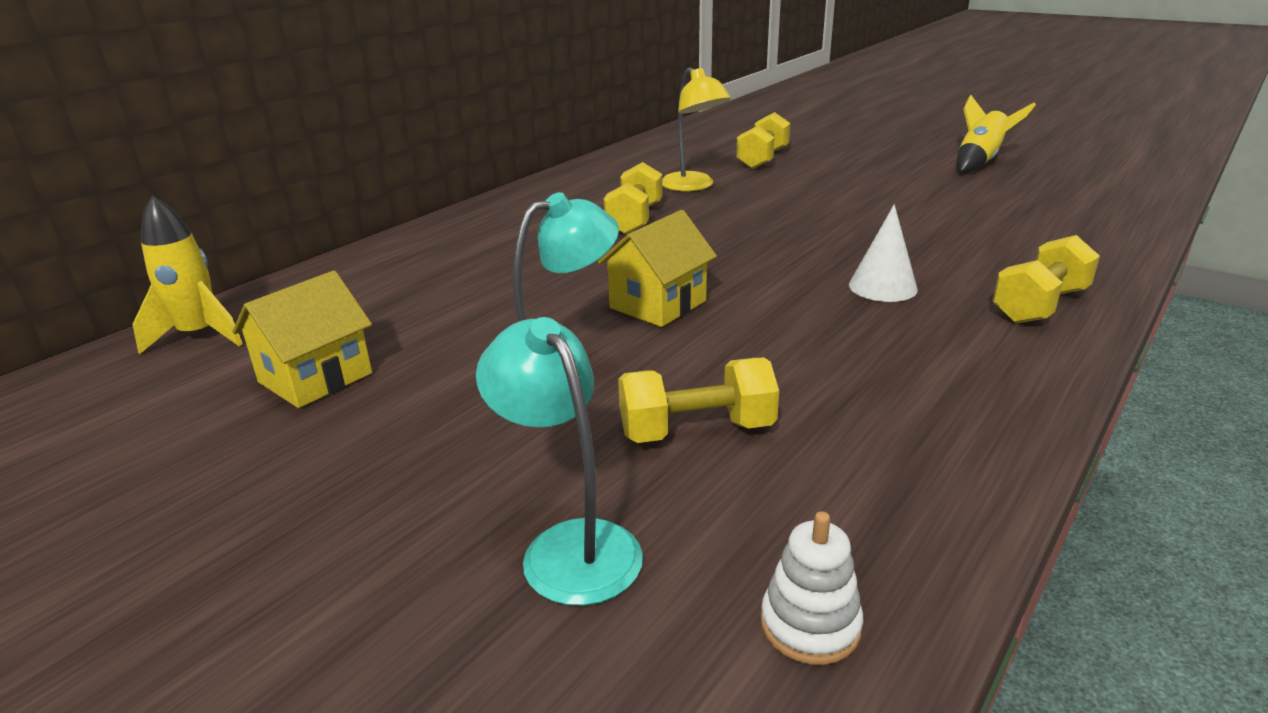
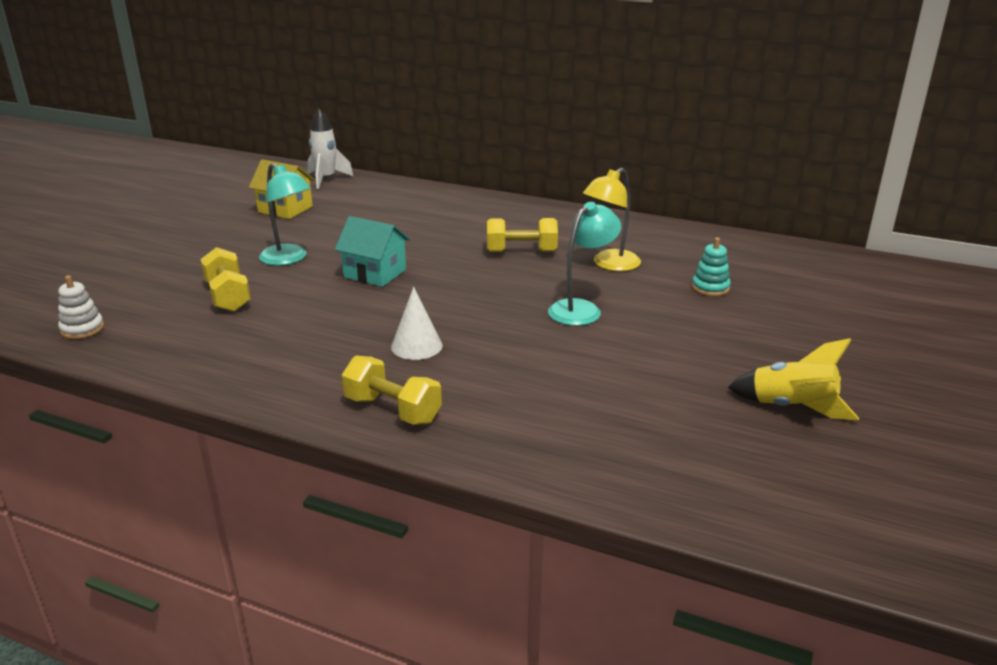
camera: 75 degrees right, 0 degrees up
yellow rocket [133,195,243,354] -> white rocket [308,108,354,189]
turquoise lamp [476,317,643,606] -> turquoise lamp moved to [548,202,621,326]
yellow house [598,210,717,327] -> turquoise house [335,216,410,287]
yellow dumbbell [736,112,790,169] -> turquoise stacking toy [692,237,731,296]

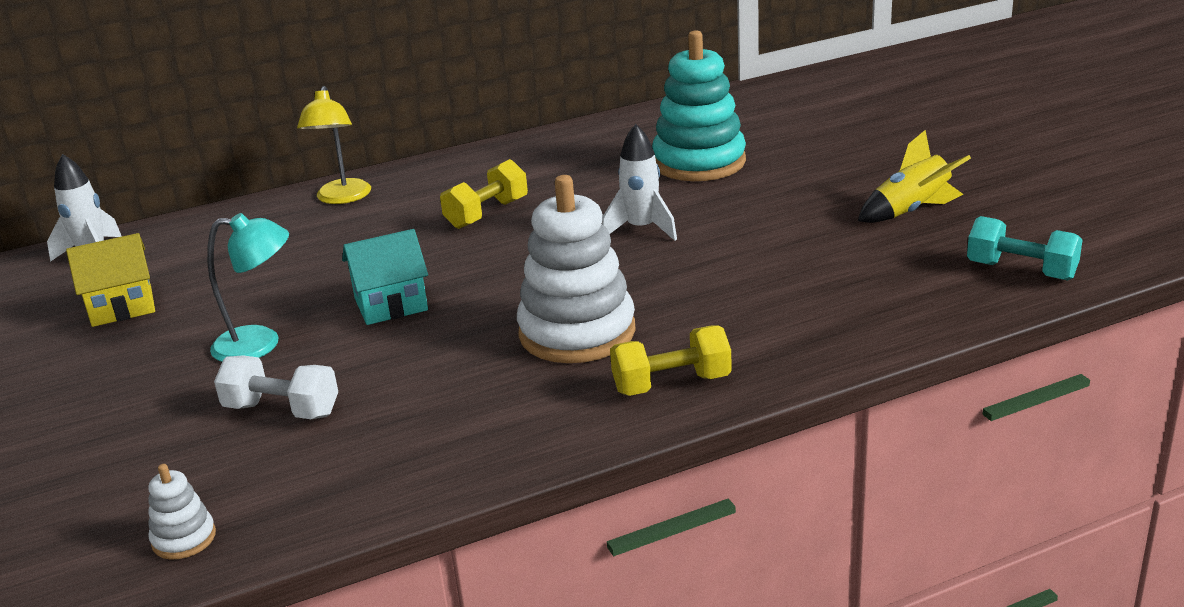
camera: 45 degrees left, 0 degrees up
yellow dumbbell [201,247,251,312] -> white dumbbell [214,355,338,419]
white cone [391,287,443,360] -> white stacking toy [517,175,636,363]
turquoise lamp [548,202,621,326] -> white rocket [602,124,677,241]
yellow lamp [583,168,641,271] -> yellow lamp moved to [297,86,371,204]
turquoise stacking toy [692,237,731,296] -> turquoise stacking toy [652,30,746,181], size x2.28
none -> turquoise dumbbell [967,216,1082,281]

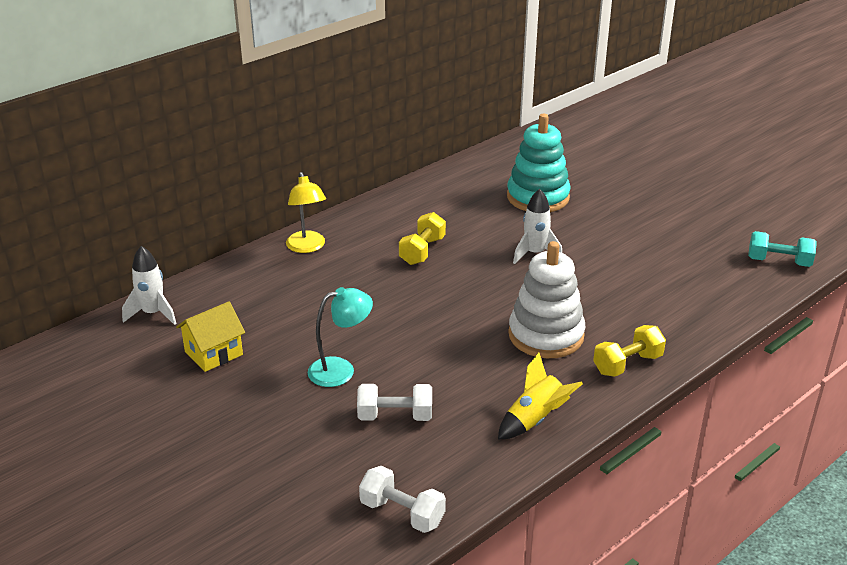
camera: 20 degrees left, 5 degrees up
white stacking toy [148,464,216,560] -> white dumbbell [359,466,446,533]
turquoise house [342,229,428,325] -> none
yellow rocket [858,130,971,223] -> yellow rocket moved to [498,353,583,440]

